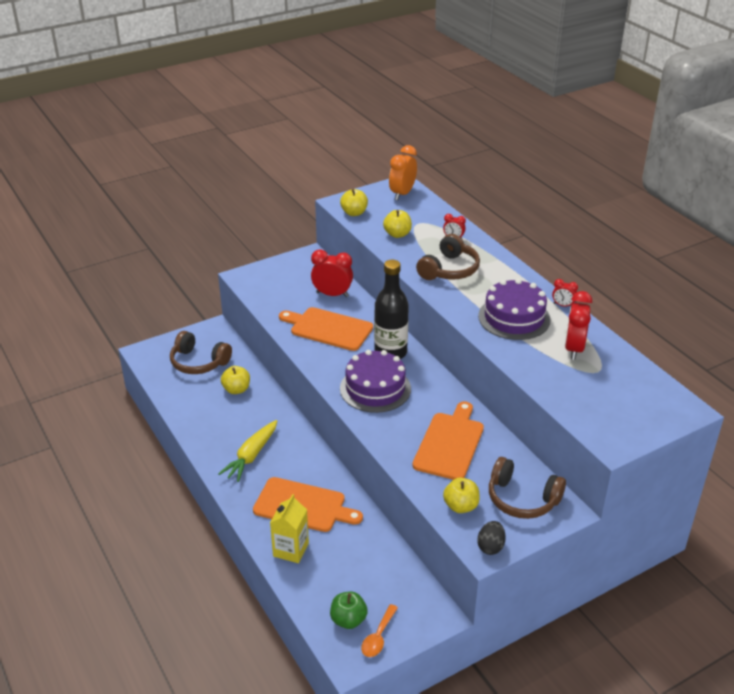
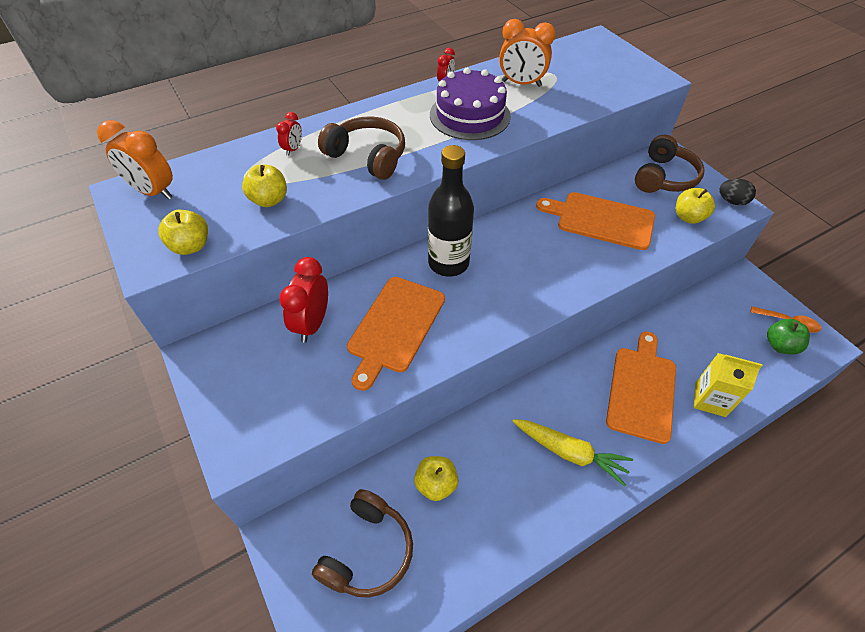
camera: 90 degrees left, 15 degrees up
purple cake [340,350,411,413] -> none
red clock [565,291,592,360] -> orange clock [499,19,556,87]

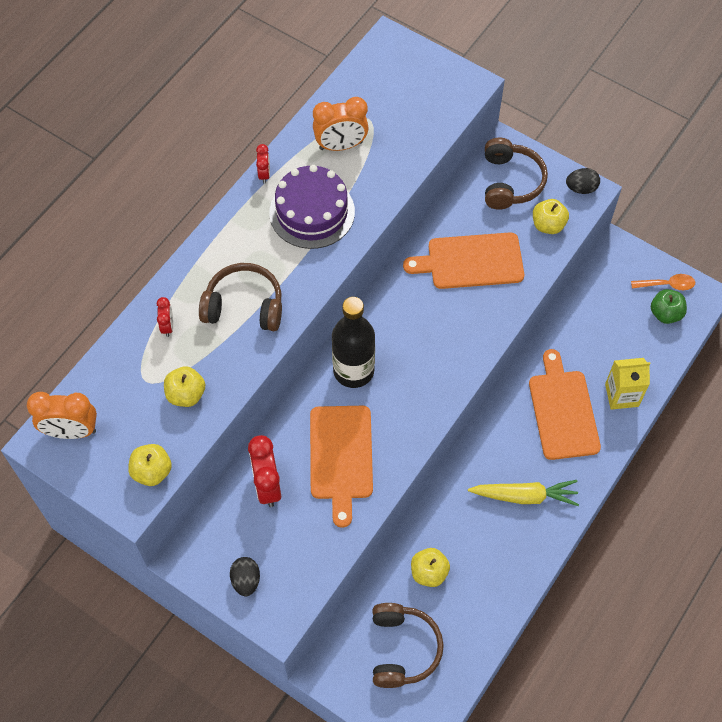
camera: 25 degrees left, 10 degrees up
none -> black egg [230,557,260,596]

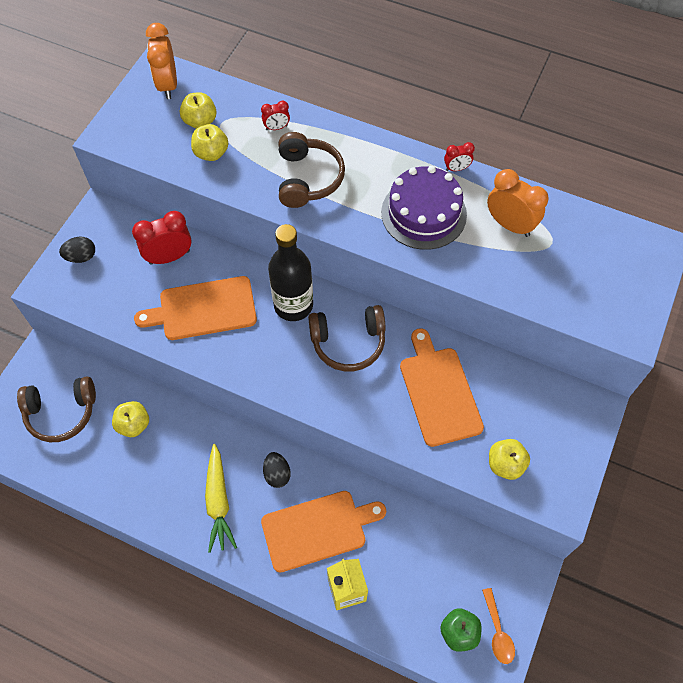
camera: 80 degrees right, 0 degrees up
yellow apple [128,444,172,486] -> yellow apple moved to [180,92,216,129]
orange clock [313,97,369,151] -> orange clock turned 150 degrees clockwise [487,169,549,237]
brown headphones [485,138,548,210] -> brown headphones moved to [308,305,386,371]
black egg [566,168,600,194] -> black egg moved to [263,452,291,488]

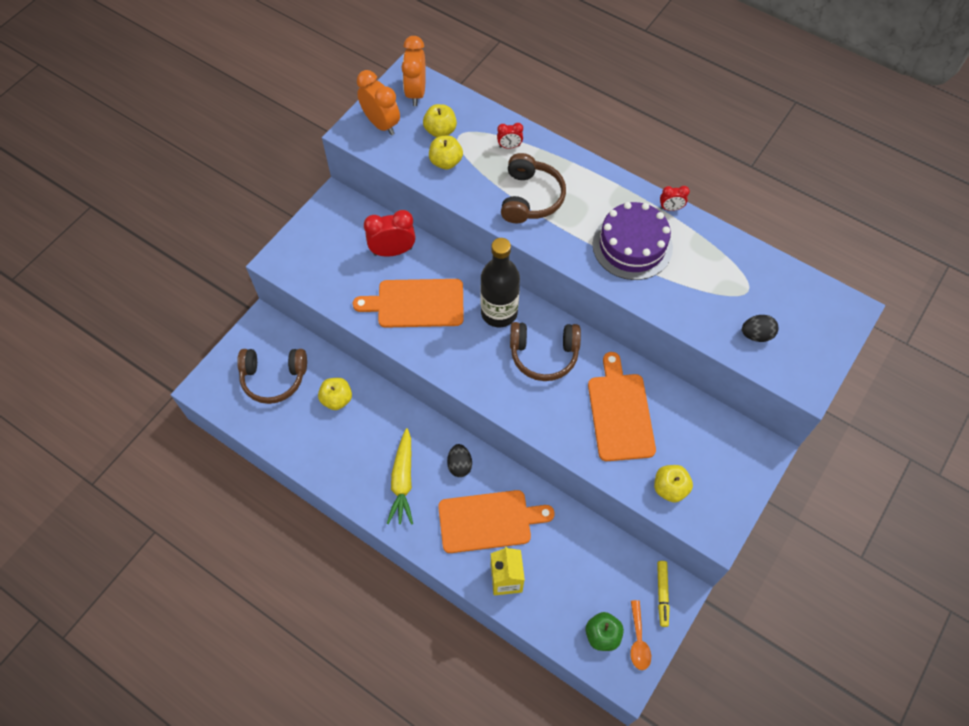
camera: 10 degrees right, 0 degrees up
black egg [59,237,95,263] -> black egg moved to [742,315,778,342]
orange clock [487,169,549,237] -> orange clock moved to [357,70,400,135]
none -> yellow marker [657,561,670,627]

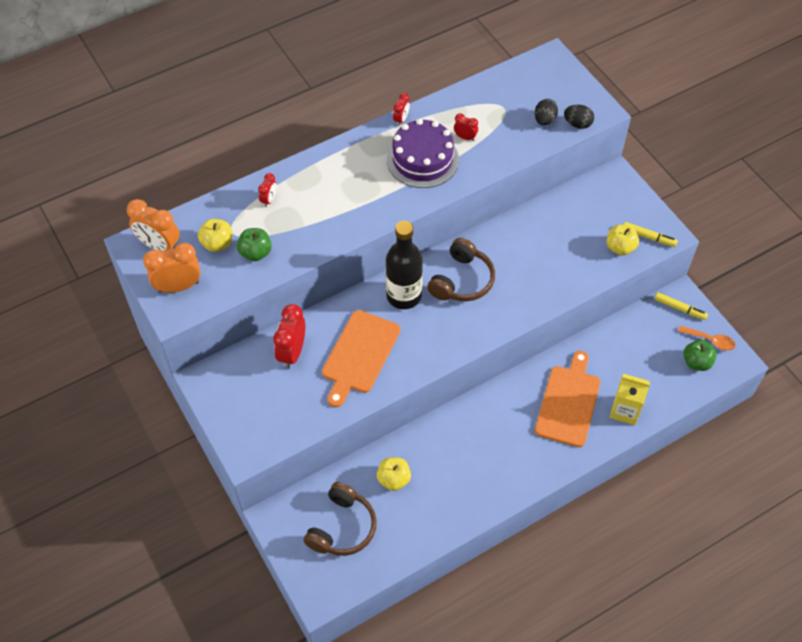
camera: 65 degrees left, 5 degrees down
yellow carrot [387,428,413,525] -> none
yellow apple [429,135,463,169] -> green apple [237,228,272,261]
black egg [447,444,472,477] -> black egg moved to [564,105,594,129]
brown headphones [501,153,566,223] -> none
orange cutting board [588,352,656,461] -> none
none -> red clock [454,113,478,141]
none -> yellow marker [624,222,678,247]

